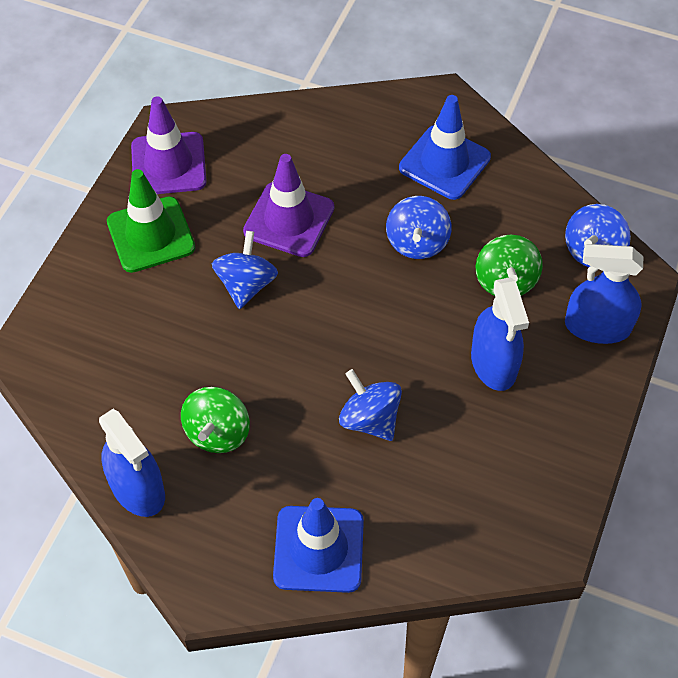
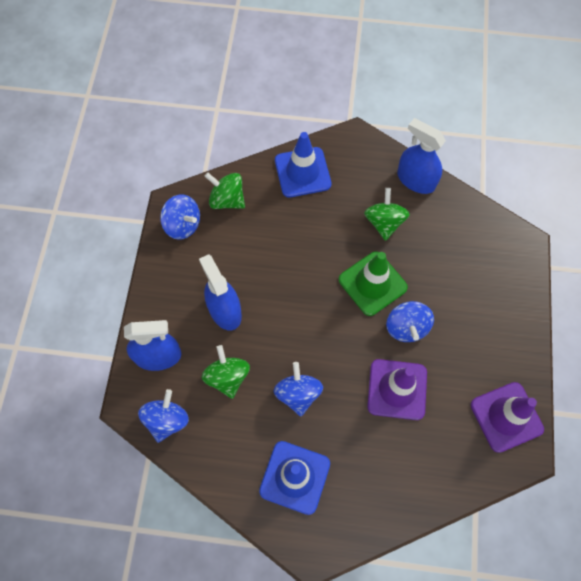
camera: 165 degrees right, 10 degrees up
green traffic cone [107,169,195,273] -> green traffic cone moved to [339,252,408,316]
blue spinning top [339,369,402,441] -> blue spinning top moved to [160,194,200,240]
none -> green spinning top [205,172,245,209]

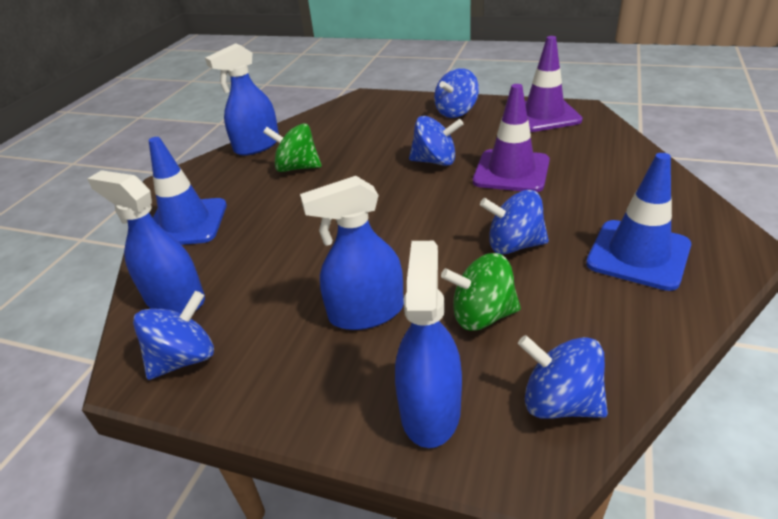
camera: 75 degrees left, 30 degrees down
green spinning top [205,172,245,209] -> blue spray bottle [87,170,205,313]
green traffic cone [339,252,408,316] -> none
none -> blue spinning top [434,68,479,118]

